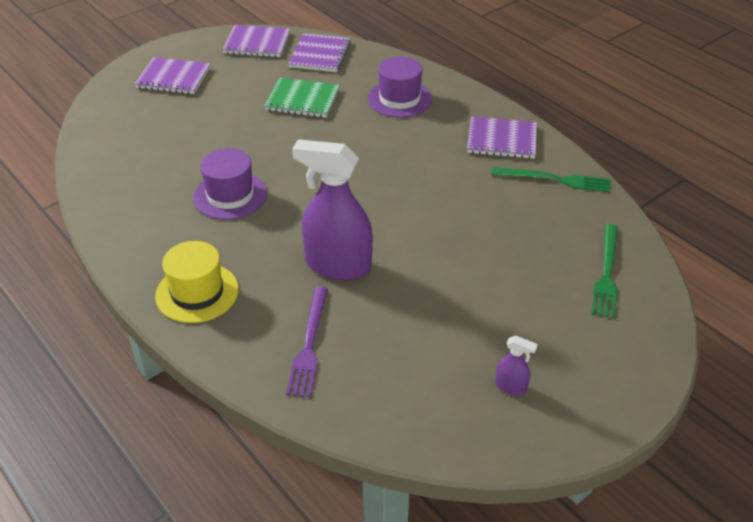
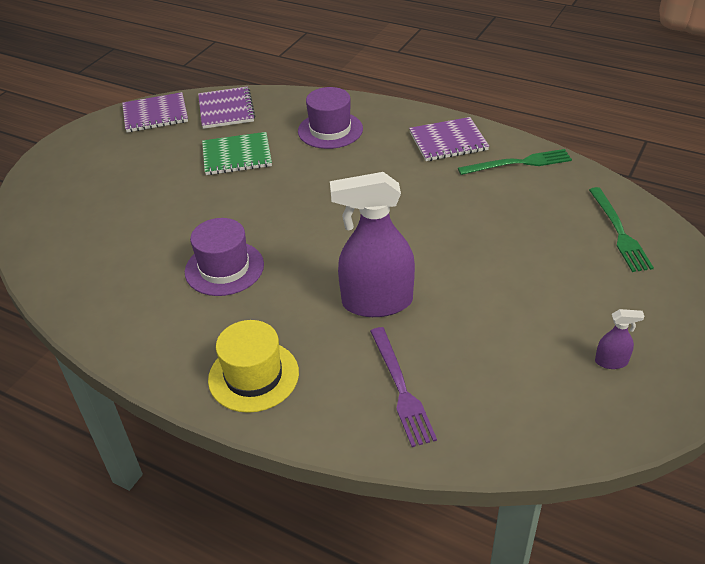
camera: 20 degrees left, 0 degrees up
purple notebook [135,57,211,94] -> none

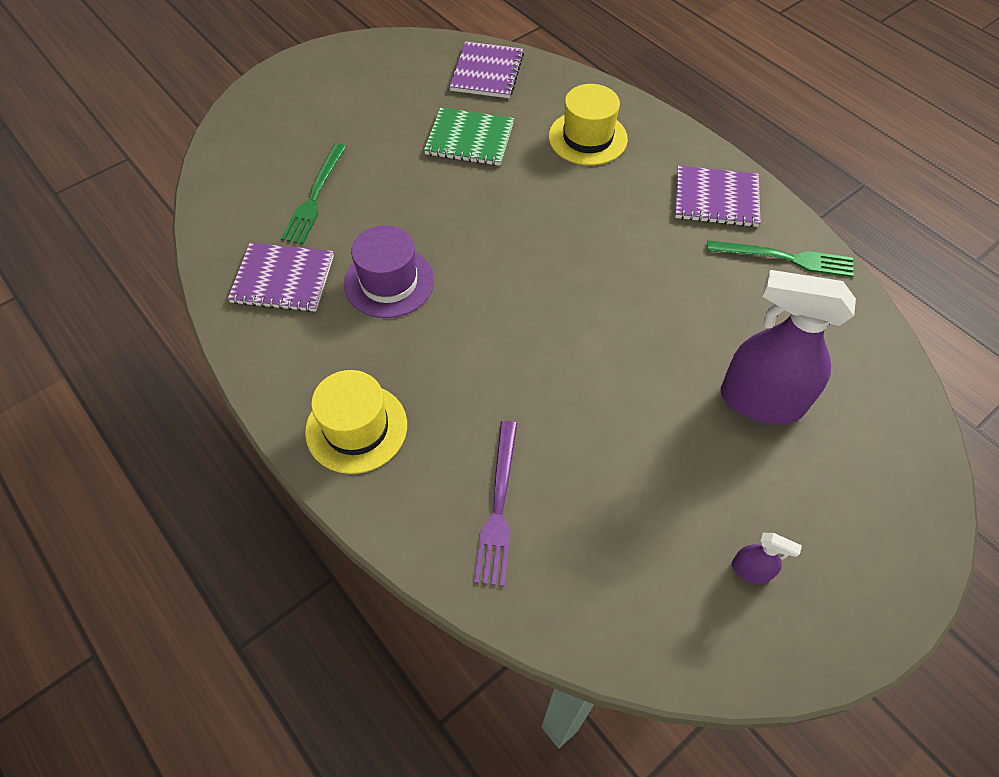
camera: 20 degrees right, 15 degrees up
purple notebook [122,92,188,132] -> purple notebook moved to [228,243,334,312]
purple hat [298,87,363,149] -> yellow hat [549,84,628,165]
purple spray bottle [330,172,415,317] -> purple spray bottle moved to [721,270,856,424]
green fork [589,187,654,272] -> green fork moved to [281,143,346,244]

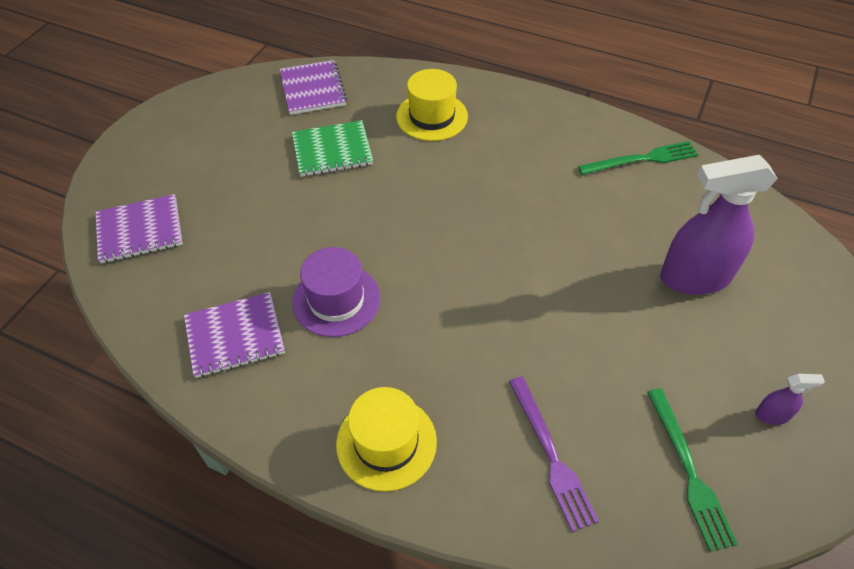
camera: 25 degrees left, 5 degrees down
green fork [281,143,346,244] -> green fork moved to [647,388,738,552]
purple notebook [675,166,761,227] -> purple notebook moved to [96,194,182,263]

